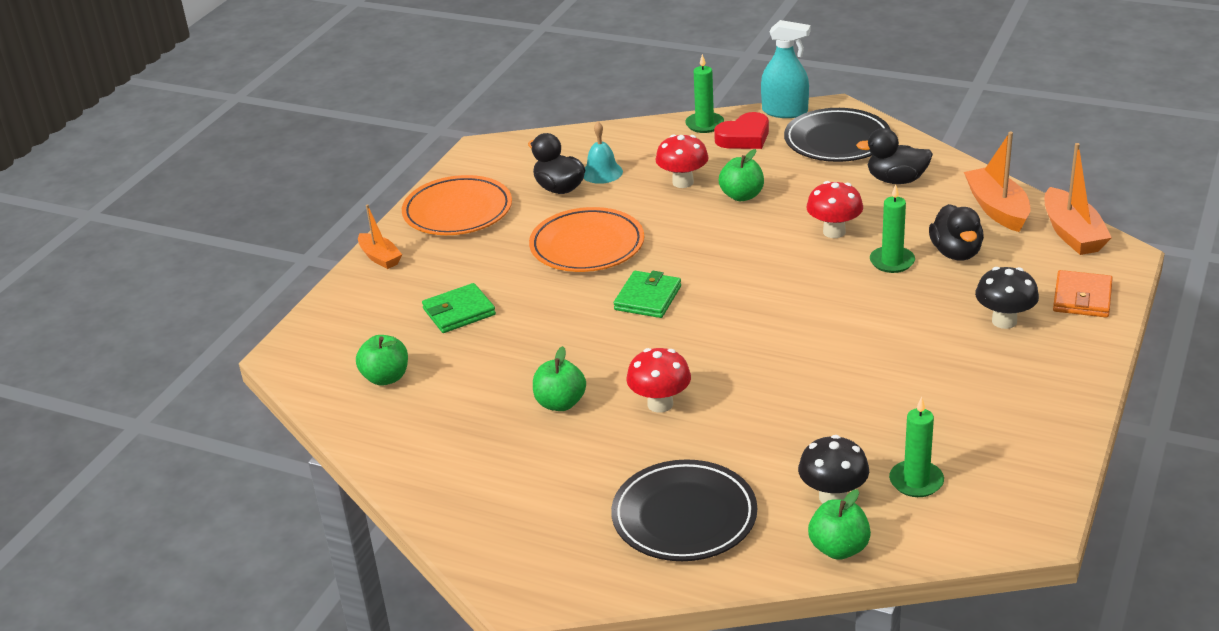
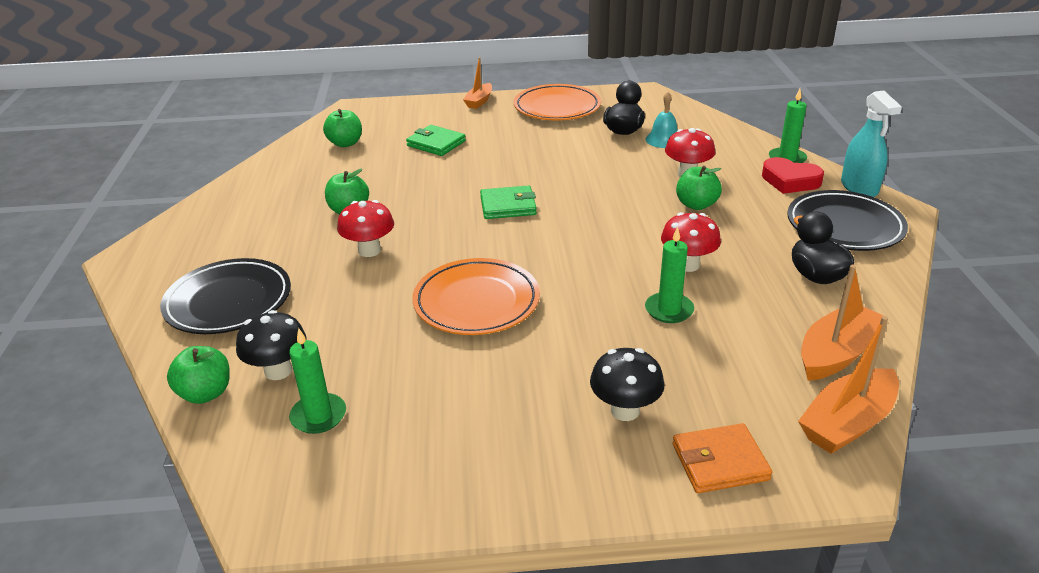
camera: 60 degrees right, 0 degrees up
orange plate [529,207,644,272] -> orange plate moved to [412,258,540,335]
black duck [929,204,984,261] -> none

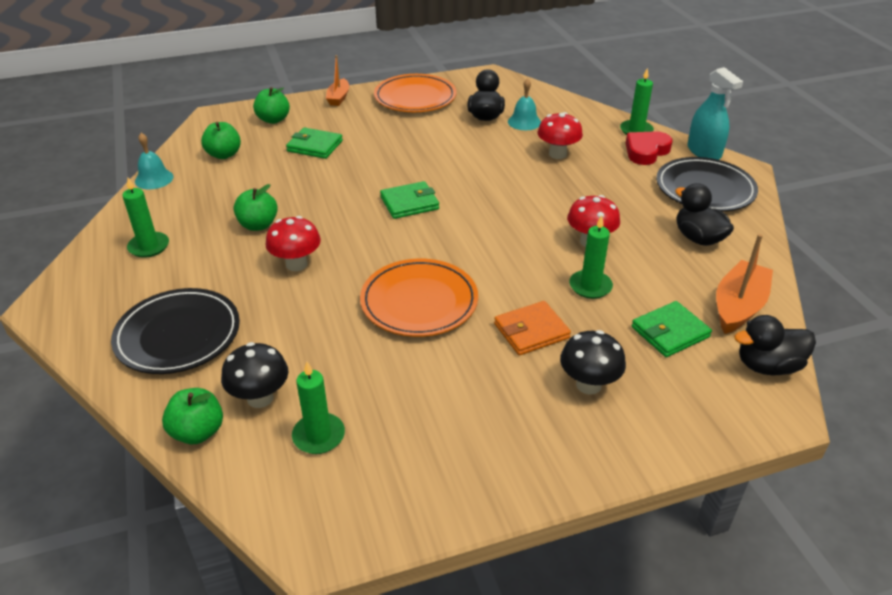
camera: 15 degrees left, 5 degrees up
orange wallet [672,423,773,493] -> orange wallet moved to [494,301,571,355]
green apple [676,166,722,210] -> green apple moved to [253,87,290,124]
red heart [762,157,824,194] -> red heart turned 120 degrees clockwise [626,131,672,165]
orange boat [798,316,899,454] -> black duck [734,315,816,375]
none -> green candle [123,178,169,258]
none -> turquoise bell [135,133,174,189]
none -> green wallet [632,301,712,357]

